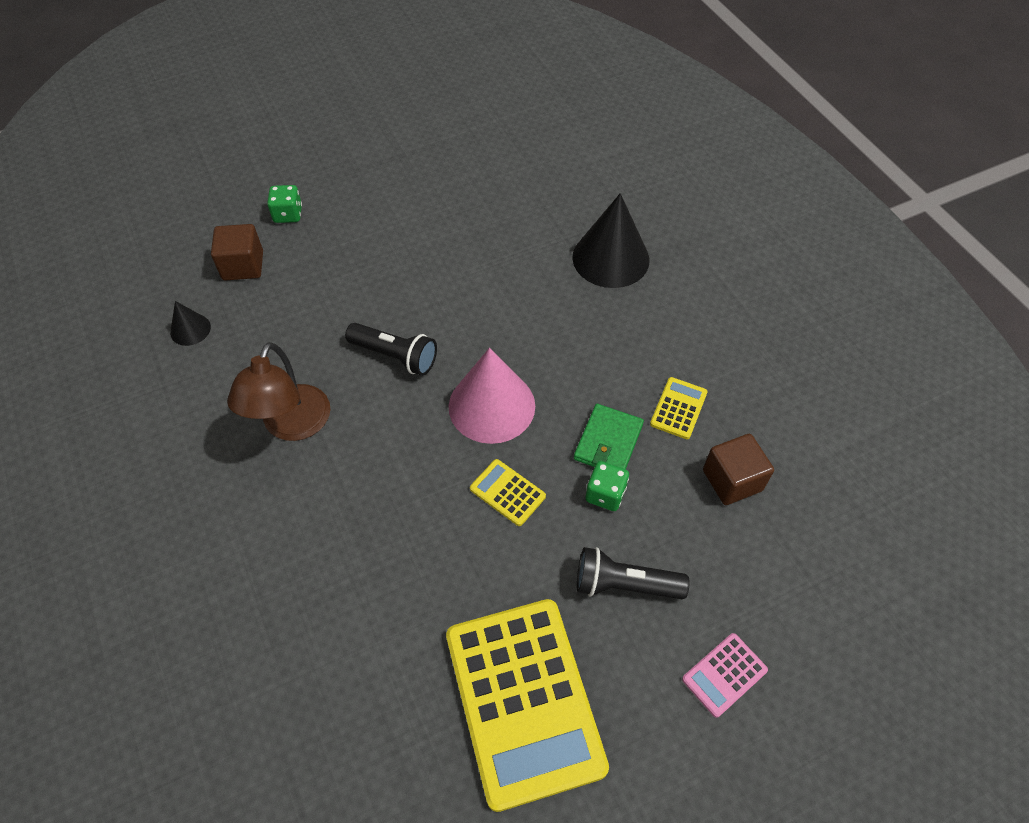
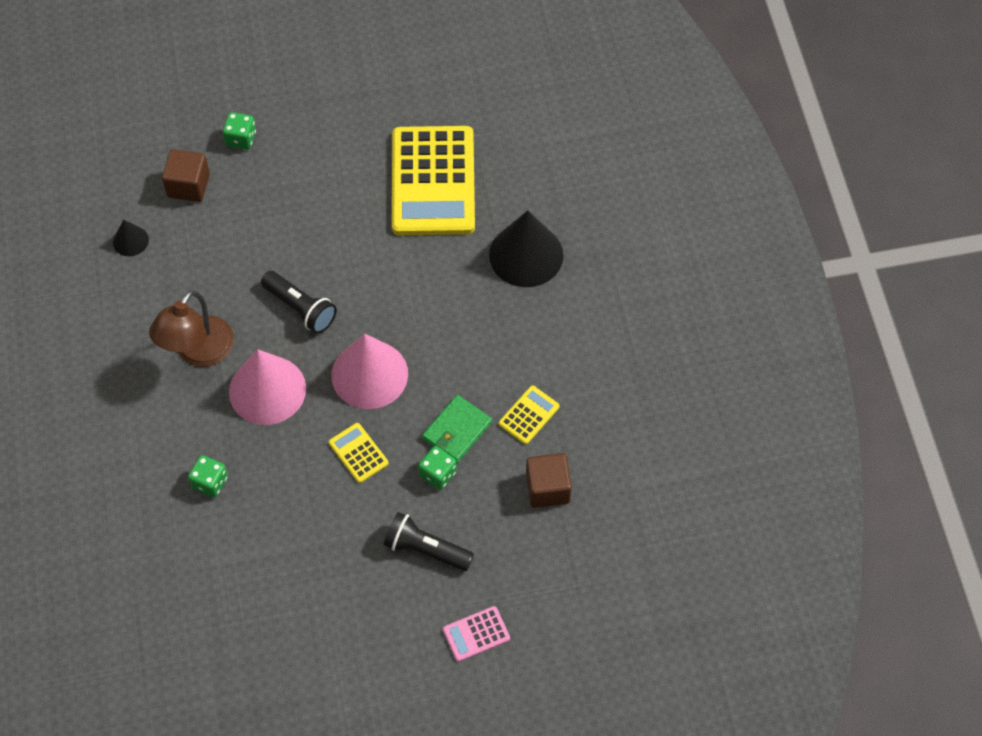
camera: 15 degrees right, 5 degrees up
yellow calculator [446,599,609,812] -> yellow calculator moved to [392,126,475,235]
none -> green dice [188,455,228,498]
none -> pink cone [229,350,306,425]

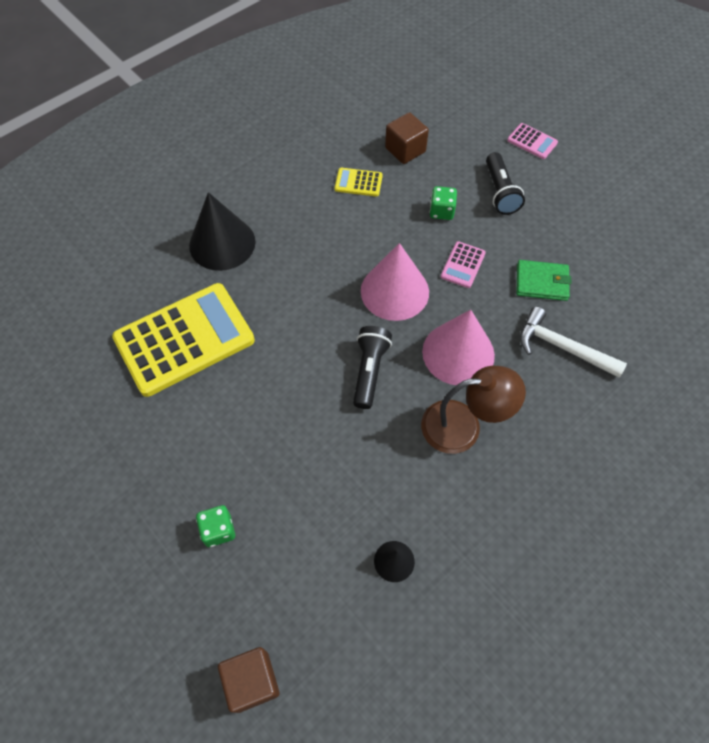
camera: 120 degrees left, 0 degrees up
brown cube [162,149,210,202] -> brown cube moved to [218,647,279,713]
green dice [188,455,228,498] -> white hammer [520,307,627,378]
yellow calculator [329,423,389,483] -> pink calculator [441,241,486,288]
green wallet [422,395,492,463] -> green wallet moved to [516,260,571,301]

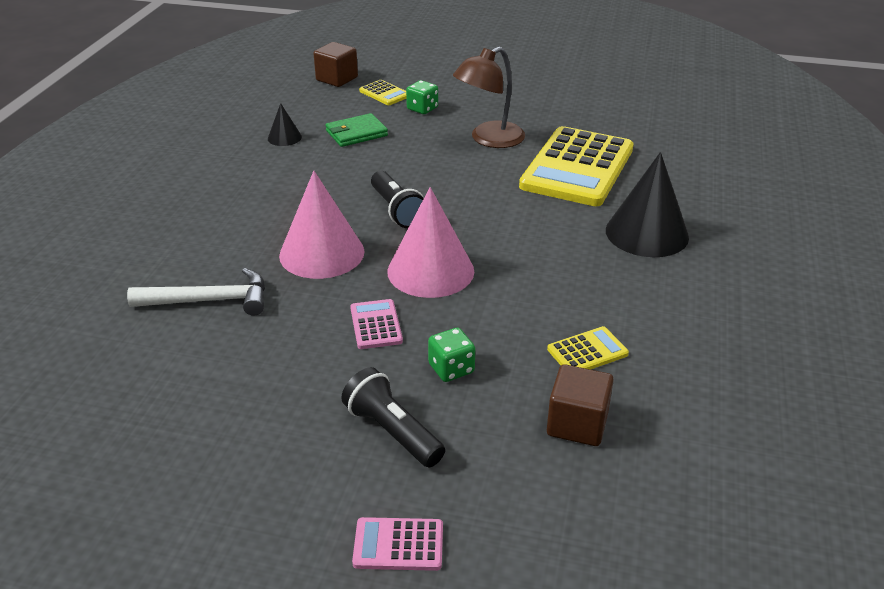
camera: 145 degrees right, 25 degrees down
brown lamp [421,366,526,454] -> brown lamp moved to [453,47,525,148]
green wallet [516,260,571,301] -> green wallet moved to [326,113,388,147]
none -> yellow calculator [359,80,406,105]

